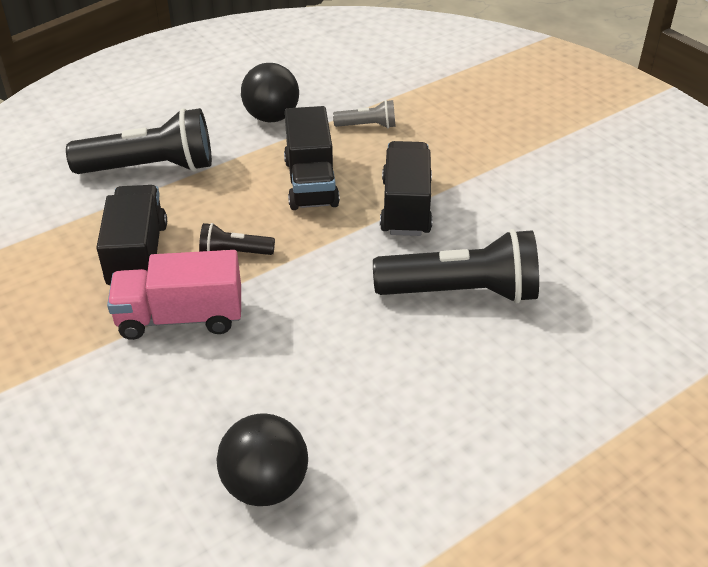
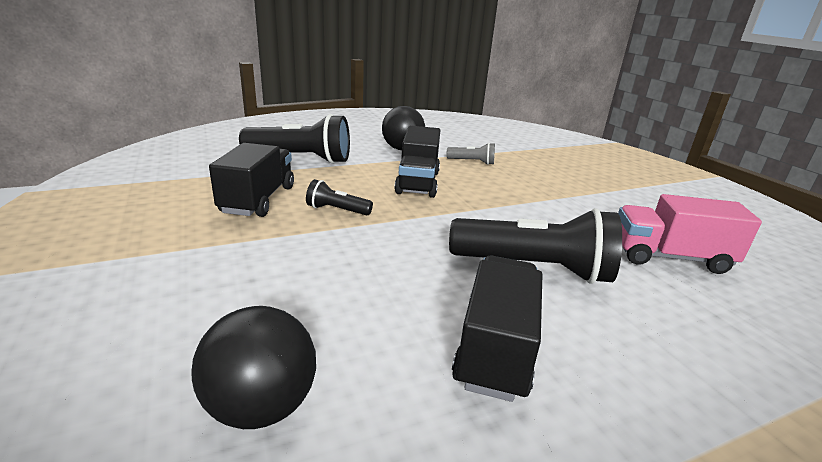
camera: 10 degrees right, 15 degrees down
pink truck [107,250,241,340] -> pink truck moved to [618,194,762,274]
black truck [380,141,433,236] -> black truck moved to [452,256,542,402]

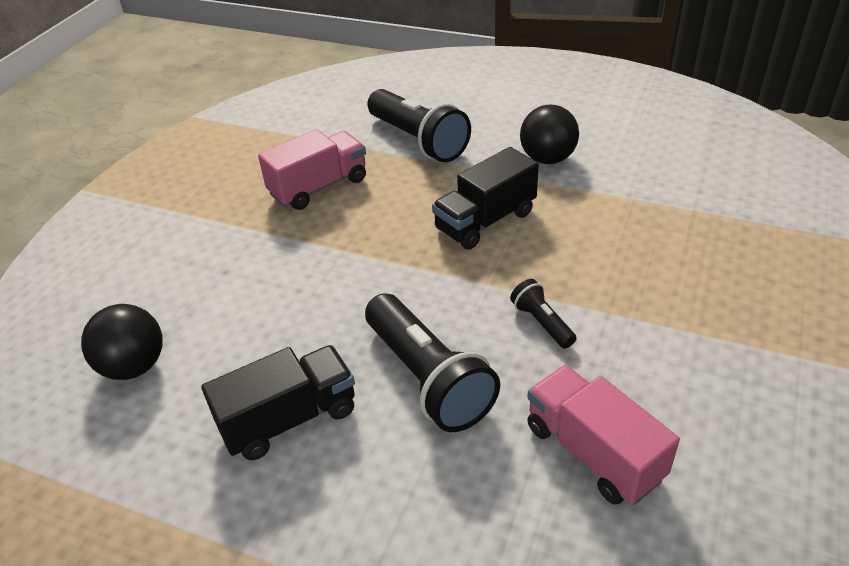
camera: 50 degrees right, 15 degrees up
black truck [209,143,294,217] -> pink truck [258,129,366,210]
black flashlight [306,179,373,215] -> black flashlight moved to [510,279,576,349]
grey flashlight [446,143,495,165] -> none

